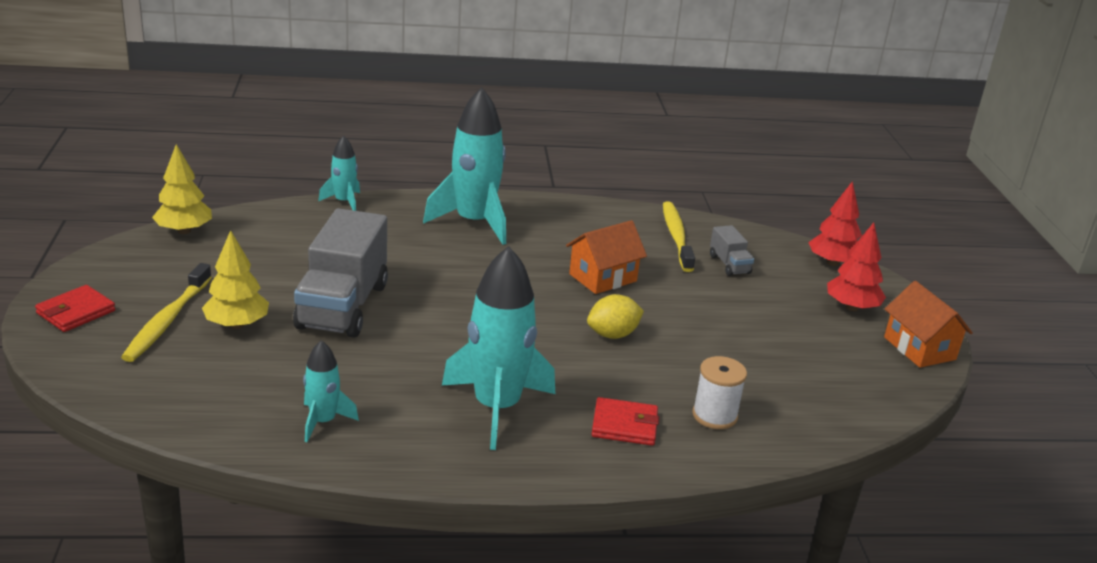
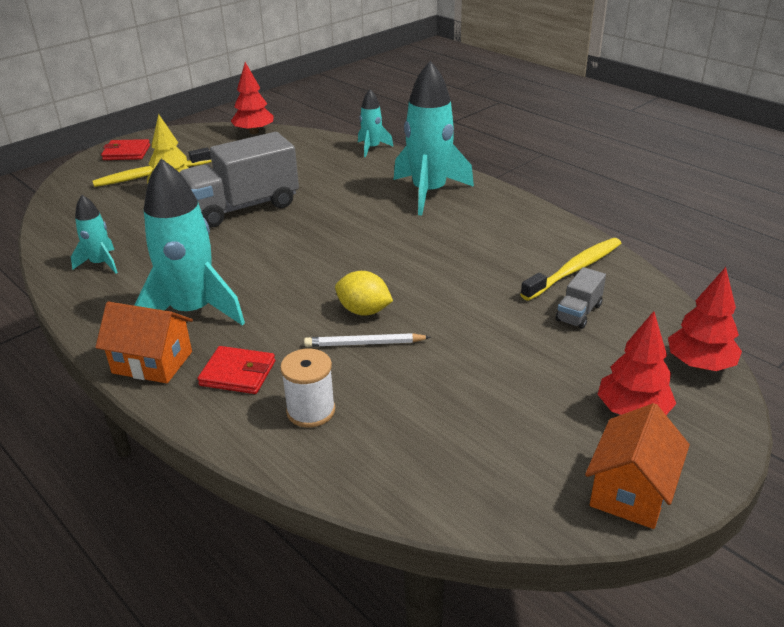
camera: 55 degrees right, 5 degrees up
yellow tree [152,144,212,234] -> red tree [231,62,274,134]
orange house [566,220,647,294] -> orange house moved to [95,302,193,383]
red wallet [592,397,659,446] -> red wallet turned 45 degrees counterclockwise [198,346,275,394]
none -> white pencil [304,333,431,347]

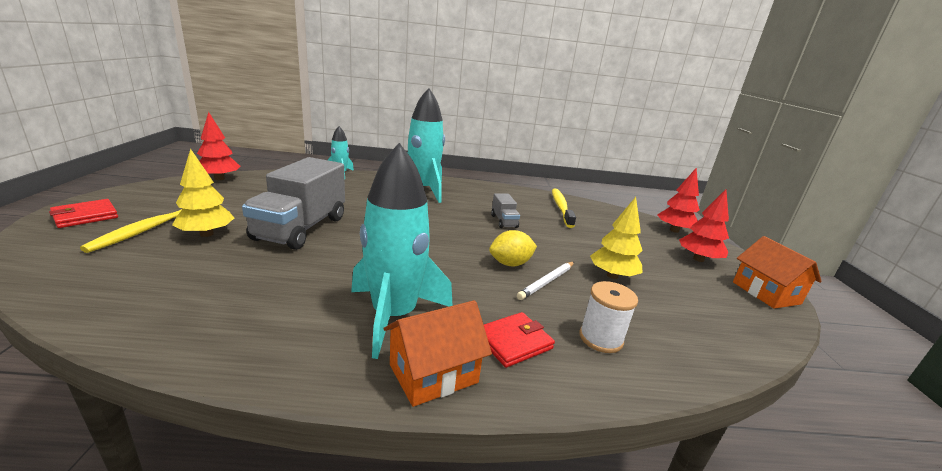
camera: 50 degrees left, 10 degrees down
turquoise rocket [71,195,118,273] -> none
grey truck [556,267,606,329] -> grey truck moved to [491,193,520,228]
none -> yellow tree [590,197,643,279]

